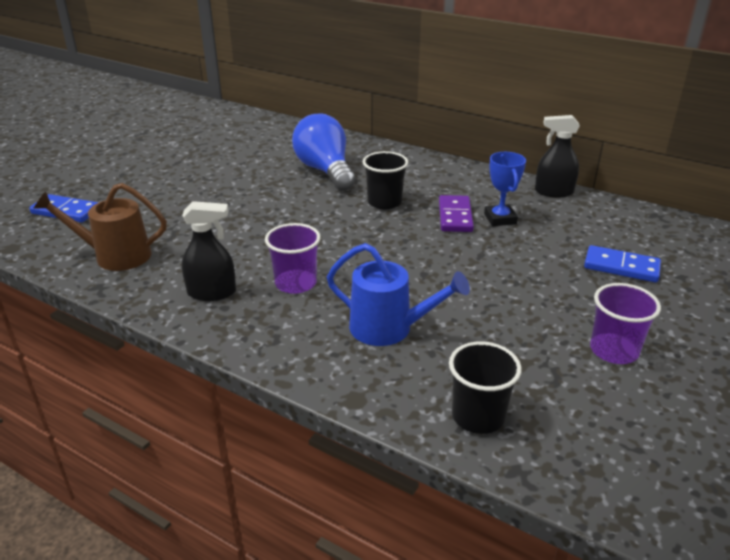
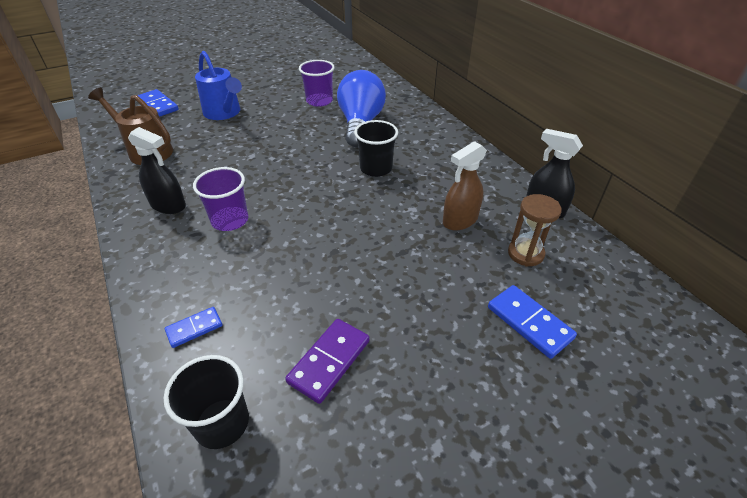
camera: 30 degrees right, 10 degrees up
blue watering can [327,243,470,346] -> blue watering can moved to [195,51,242,120]
purple domino [439,195,474,232] -> purple domino moved to [285,319,370,404]
blue trophy [484,152,526,226] -> brown spray bottle [443,141,487,231]
purple cup [590,283,661,364] -> purple cup moved to [299,60,335,107]
none -> blue domino [165,307,222,348]
none -> brown hourglass [508,194,562,267]

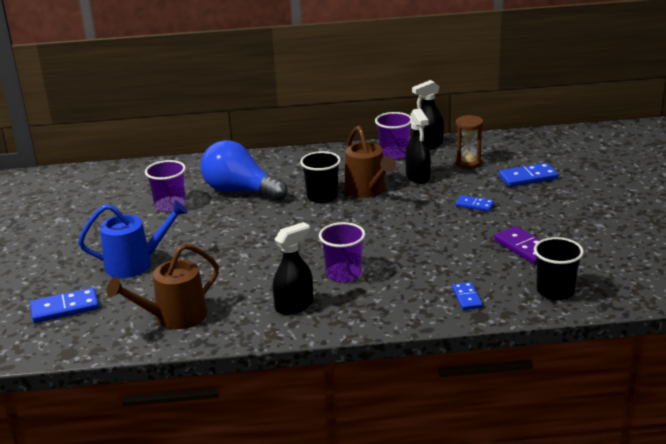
camera: 65 degrees left, 15 degrees down
brown spray bottle [443,141,487,231] -> black spray bottle [405,108,431,184]
none -> brown watering can [344,126,396,198]
none -> purple cup [375,112,412,160]
none -> blue domino [456,195,494,211]

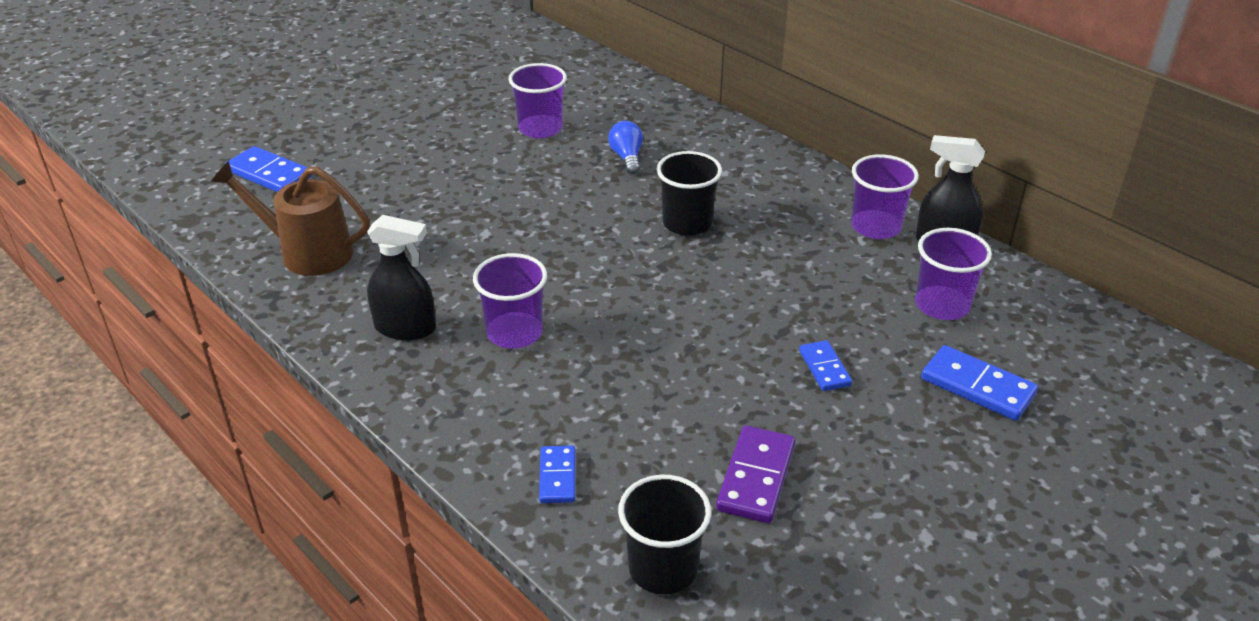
camera: 50 degrees right, 10 degrees up
blue watering can [78,200,188,278] -> none
blue light bulb [201,140,288,201] -> blue light bulb [608,121,643,174], size x0.45
brown watering can [344,126,396,198] -> none
black spray bottle [405,108,431,184] -> none
blue domino [452,282,482,310] -> blue domino turned 45 degrees counterclockwise [539,446,575,503]
brown hourglass [455,115,483,169] -> purple cup [915,228,992,320]

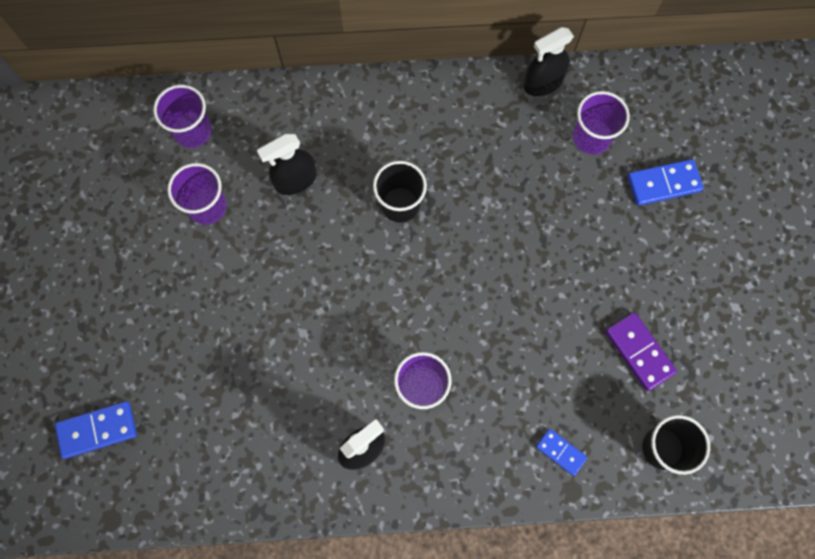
camera: 50 degrees left, 35 degrees up
brown watering can [211,161,370,276] -> none
blue light bulb [608,121,643,174] -> black spray bottle [257,134,317,195]
blue domino [799,340,852,391] -> none
purple cup [851,154,919,239] -> purple cup moved to [153,85,212,148]

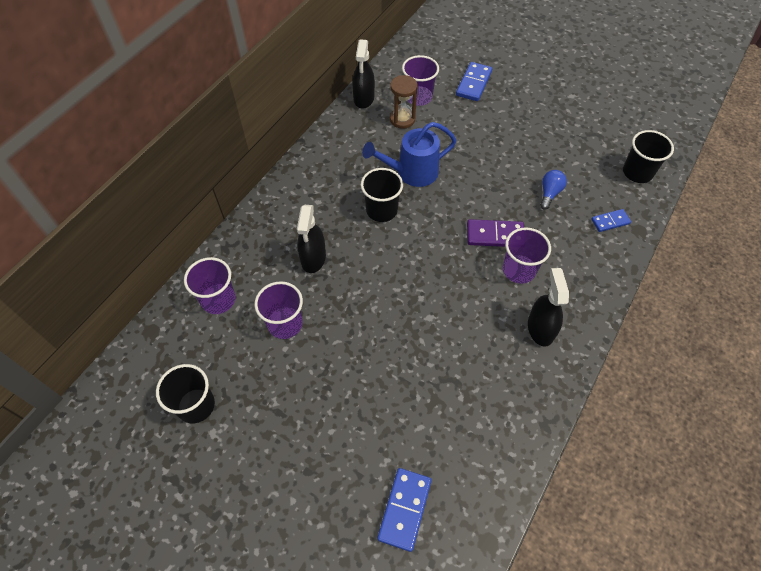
camera: 55 degrees left, 15 degrees down
purple domino [605,312,677,391] -> purple domino moved to [467,219,524,247]
none -> black cup [156,364,215,423]
none -> blue watering can [362,122,457,187]
none -> brown hourglass [390,75,418,129]
none -> blue light bulb [540,170,567,210]

